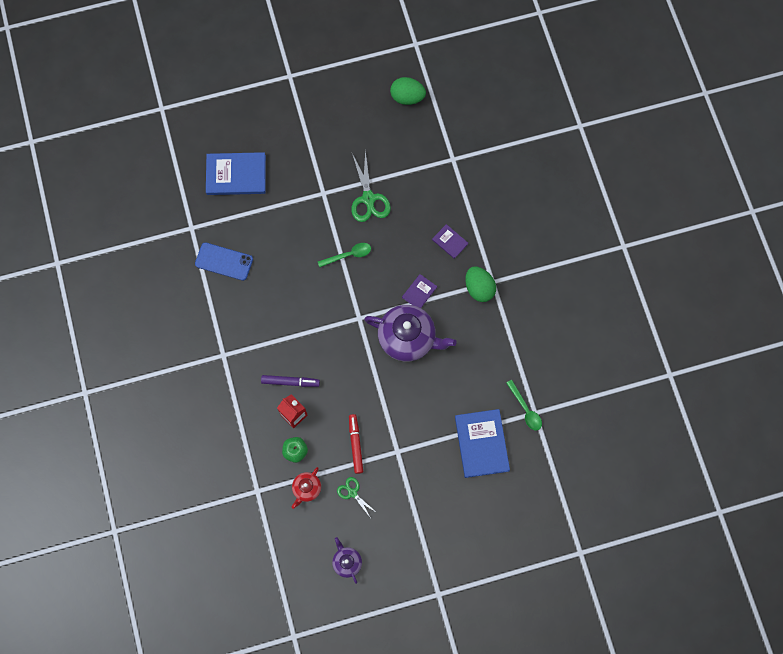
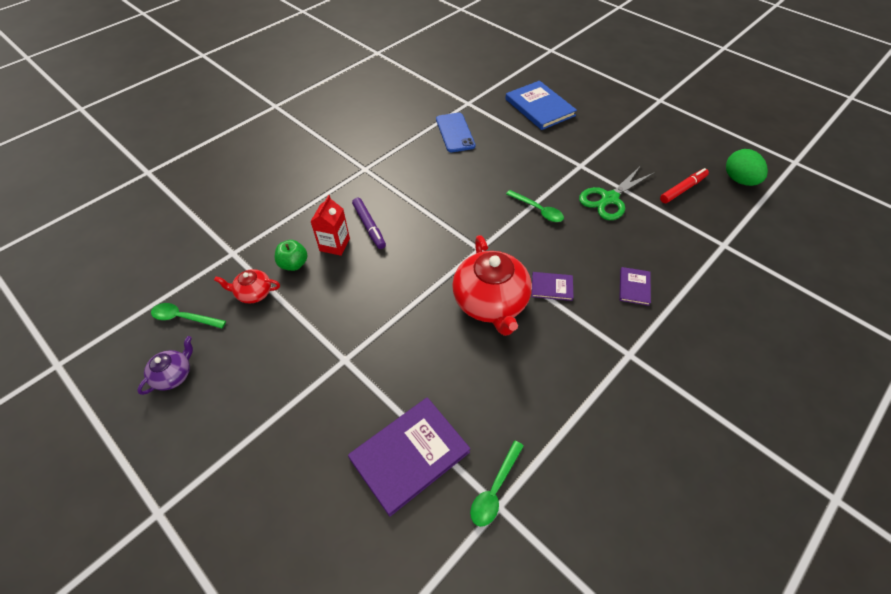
camera: 60 degrees right, 20 degrees down
green scissors [337,477,377,517] -> none
red marker [349,414,363,474] -> red marker moved to [660,168,709,203]
purple teapot [364,305,457,362] -> red teapot [452,235,532,336]
blue book [455,409,510,478] -> purple book [348,397,470,517]
green egg [465,267,496,302] -> none
none -> green spoon [151,303,226,328]

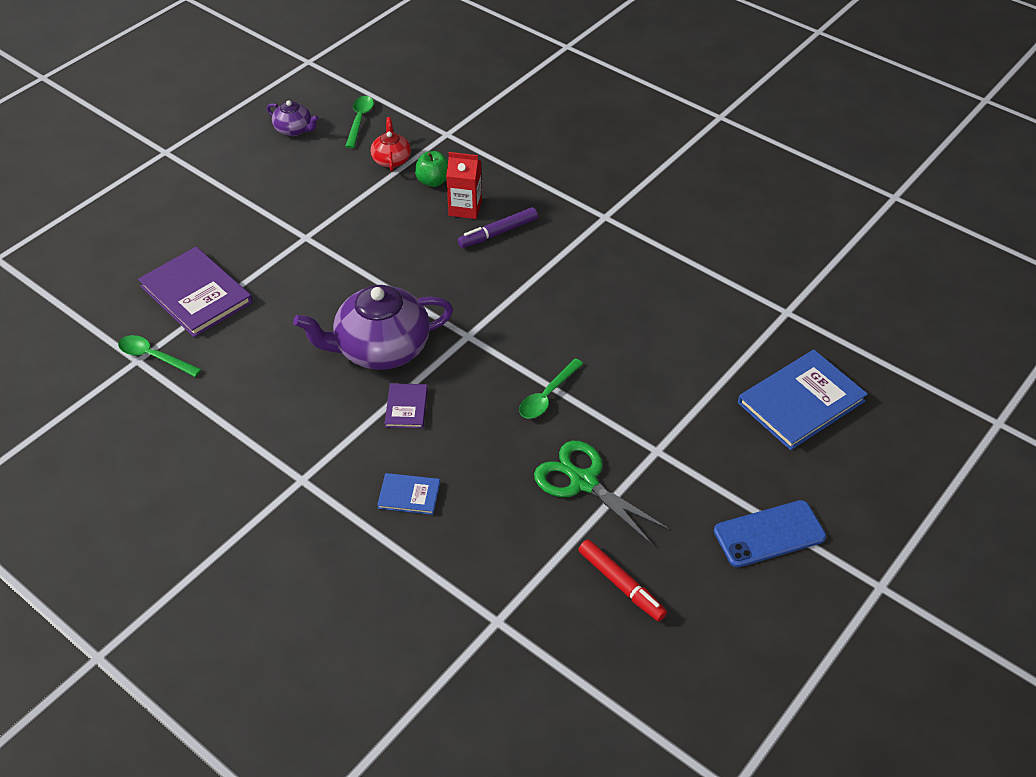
camera: 85 degrees right, 5 degrees down
blue phone [436,113,476,152] -> blue phone moved to [714,500,826,567]
red teapot [452,235,532,336] -> purple teapot [293,285,453,370]
purple book [619,267,651,306] -> blue book [377,473,440,515]
green egg [726,149,768,186] -> none

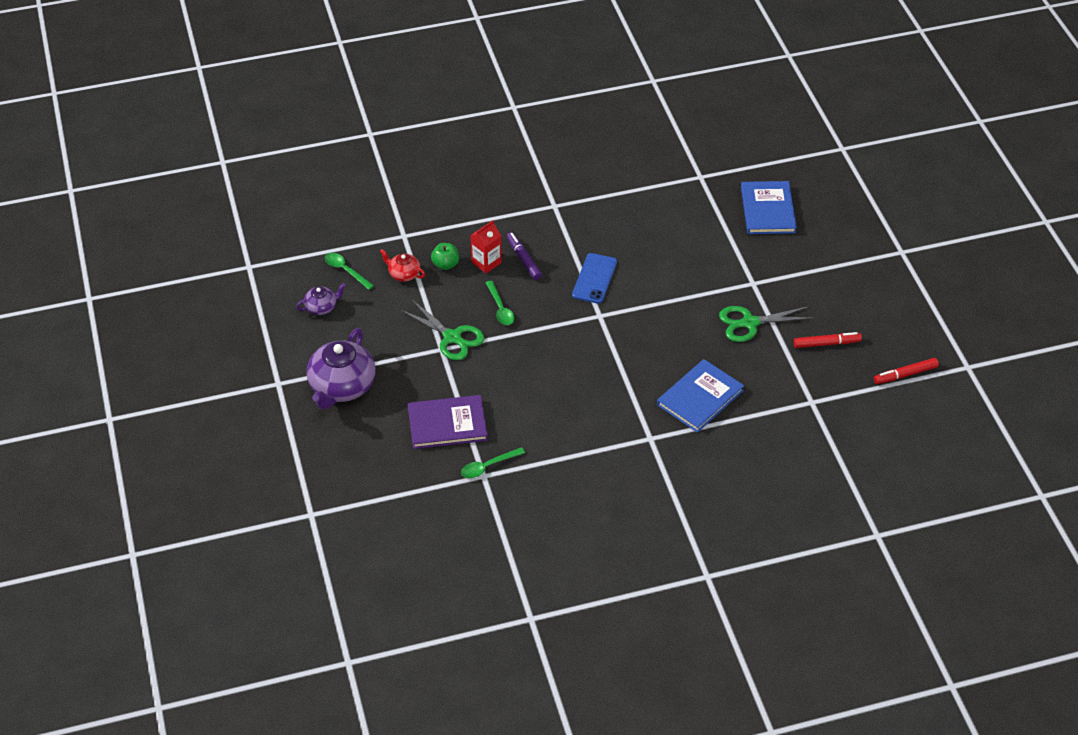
camera: 55 degrees left, 0 degrees up
purple teapot [293,285,453,370] -> purple teapot moved to [306,328,376,410]
blue book [377,473,440,515] -> blue book [657,359,744,433], size x1.99
purple book [385,383,428,428] -> none
purple marker [458,207,538,248] -> purple marker turned 150 degrees clockwise [506,232,542,280]
green spoon [519,359,583,419] -> green spoon moved to [486,281,514,325]
blue phone [714,500,826,567] -> blue phone moved to [572,253,617,304]
none -> green scissors [401,300,485,360]
none -> red marker [874,358,939,384]

